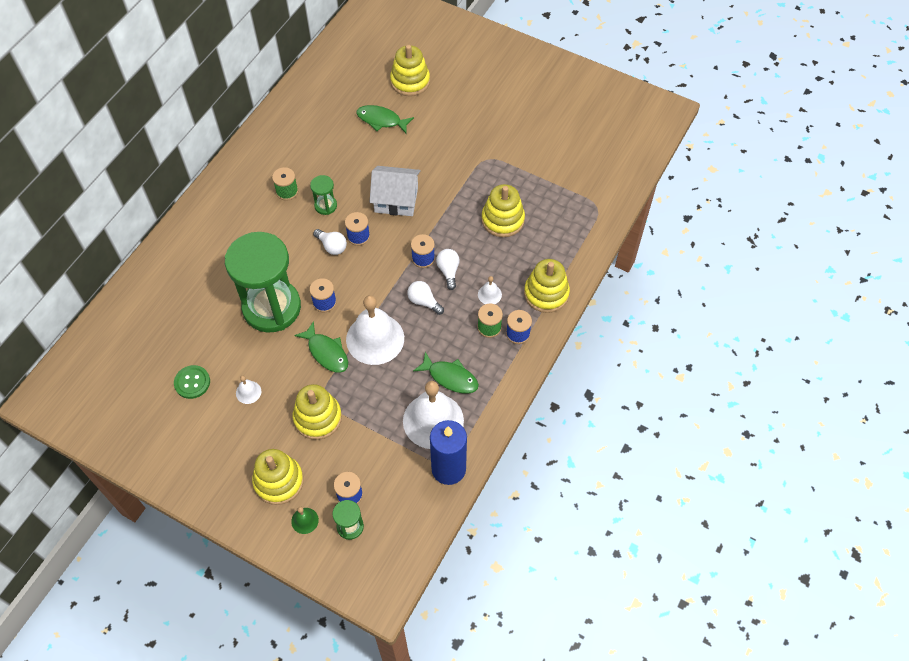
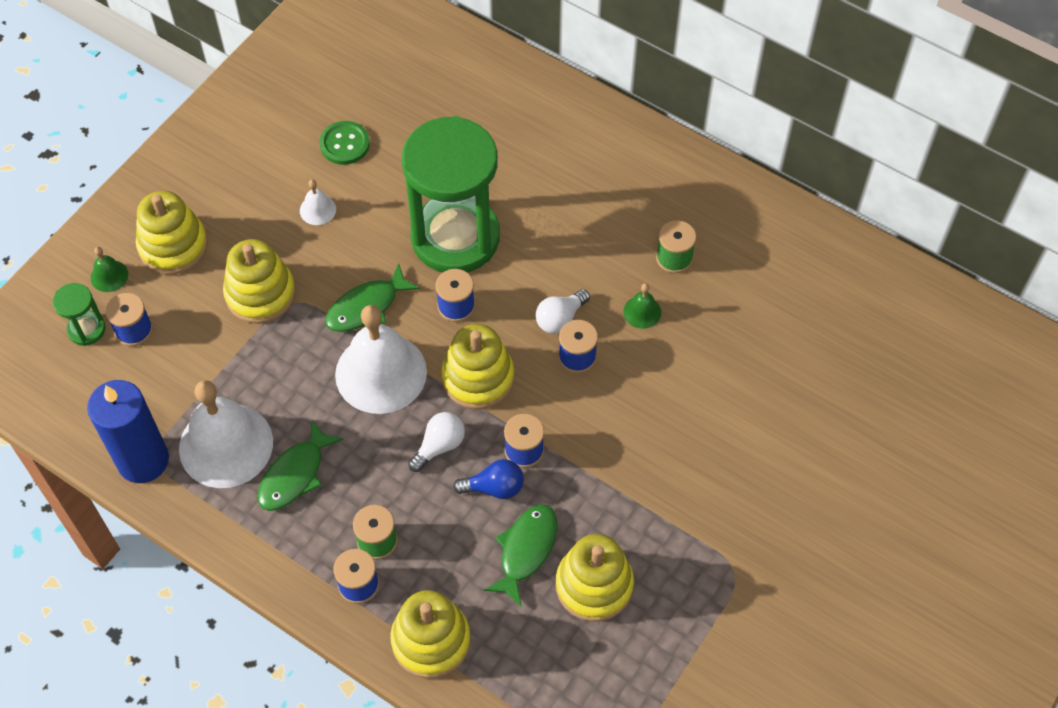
camera: 95 degrees right, 0 degrees up
green hourglass [310,175,337,215] -> green bell [623,283,661,329]
green fish [356,105,414,133] -> green fish moved to [484,504,558,607]
white house [370,166,421,216] -> none
yellow stacking toy [390,45,430,96] -> yellow stacking toy moved to [441,324,514,409]
white light bulb [436,249,460,290] -> blue light bulb [453,459,524,499]
white bell [478,276,502,304] -> none

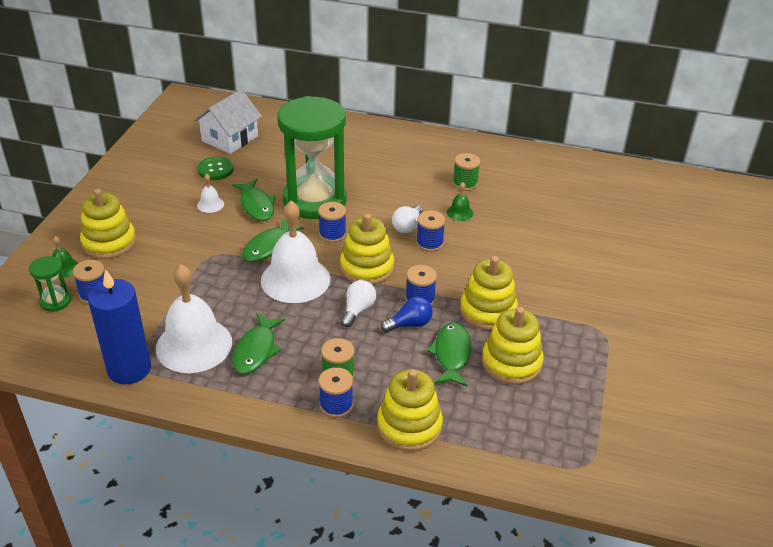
camera: 20 degrees left, 20 degrees down
yellow stacking toy [223,239,296,324] -> yellow stacking toy moved to [460,256,518,330]
none -> white house [193,89,262,154]
none -> green fish [232,179,276,221]

